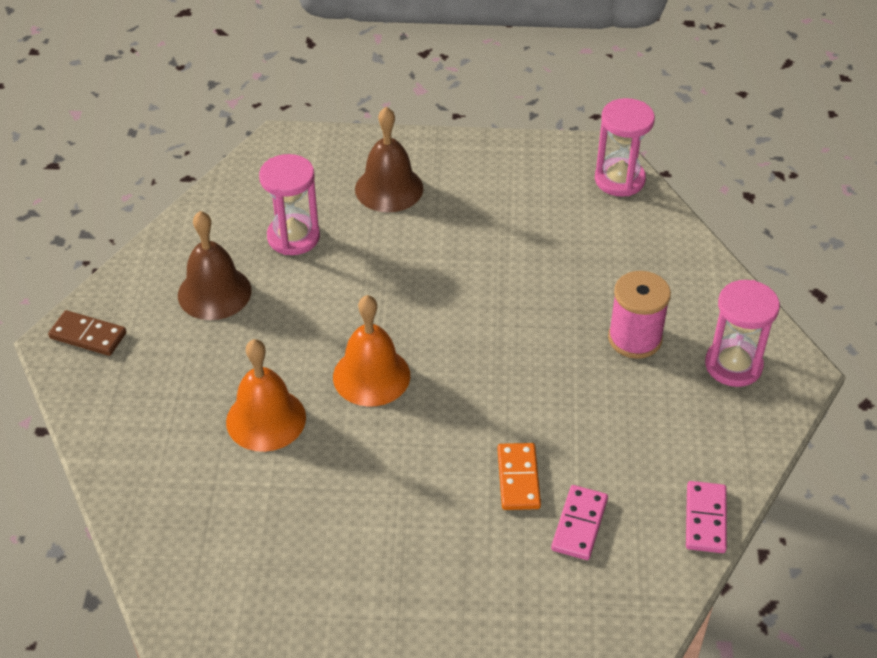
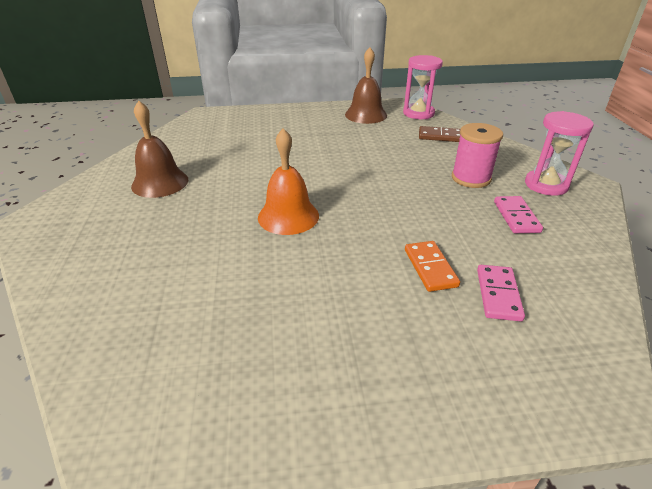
camera: 10 degrees left, 10 degrees down
brown domino [48,310,126,356] -> brown domino moved to [419,126,460,142]
orange bell [226,339,306,452] -> none
pink hourglass [259,154,320,255] -> none
brown bell [355,107,423,212] -> brown bell moved to [345,47,387,124]
pink domino [686,481,727,553] -> pink domino moved to [494,196,543,233]

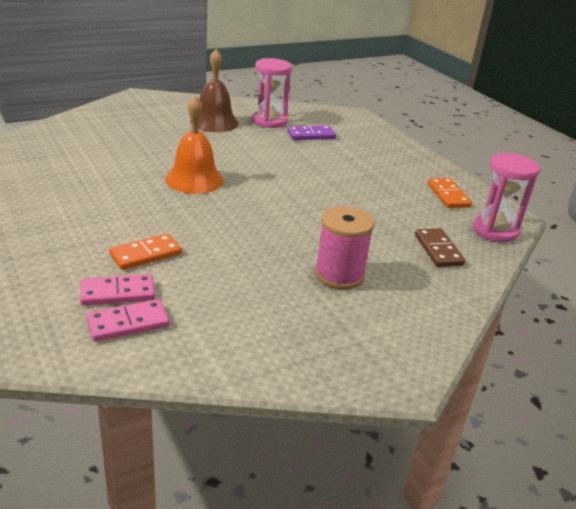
camera: 65 degrees right, 5 degrees down
brown bell [345,47,387,124] -> orange domino [427,178,472,208]
pink domino [494,196,543,233] -> pink domino moved to [86,299,169,341]
pink hourglass [525,111,594,196] -> pink hourglass moved to [252,58,292,128]
none -> purple domino [287,125,336,140]

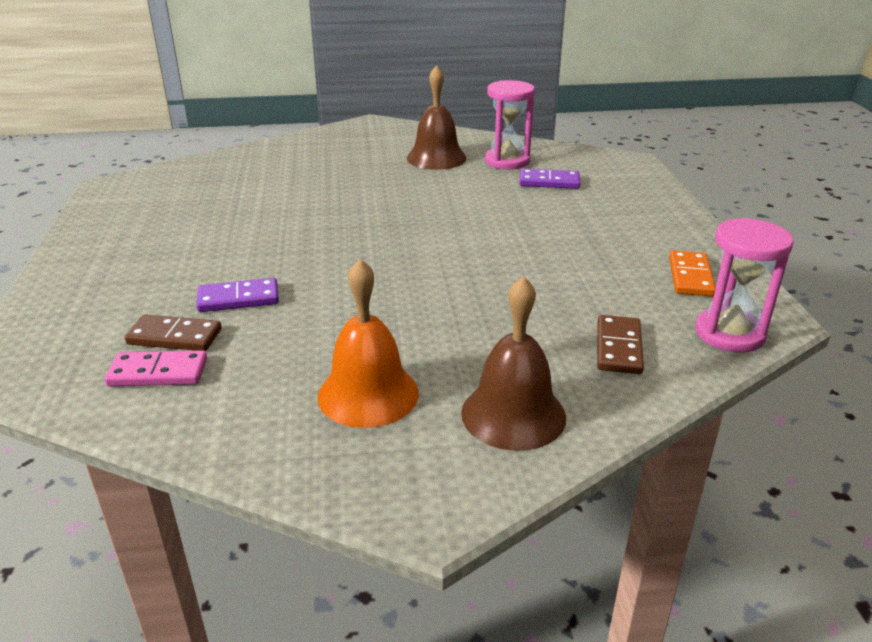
camera: 25 degrees right, 0 degrees up
pink domino [80,274,155,305] -> brown domino [125,315,222,351]
orange domino [109,234,182,270] -> purple domino [196,278,279,312]
orange bell [165,95,224,194] -> orange bell moved to [317,259,419,428]
pink spool [315,206,374,290] -> none
none -> brown bell [461,276,566,451]

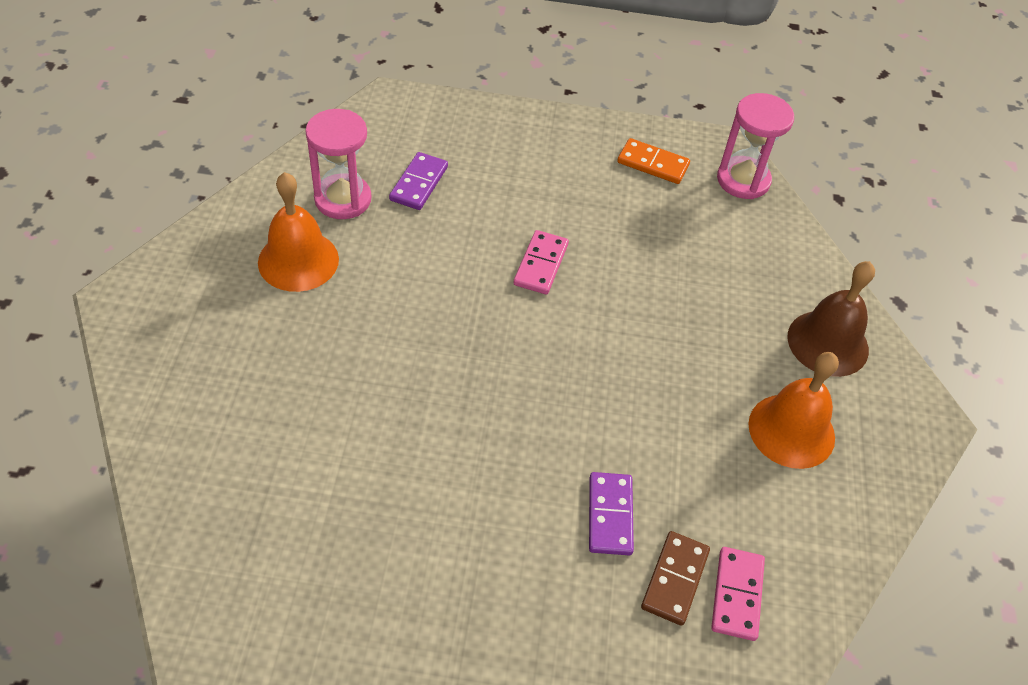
camera: 80 degrees left, 20 degrees up
brown bell [407,65,467,170] -> orange bell [258,172,339,292]
brown domino [597,315,644,374] -> none
none -> pink domino [514,230,569,295]

